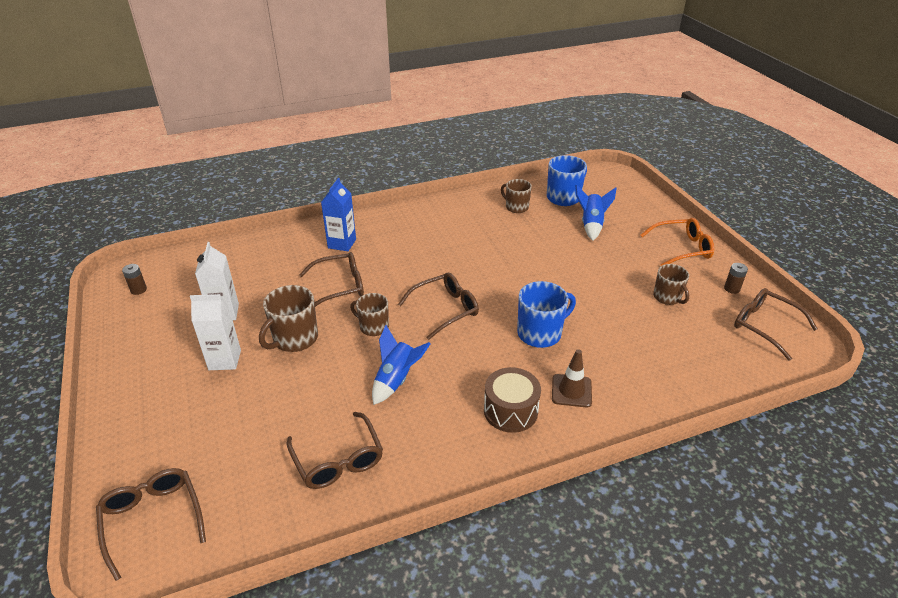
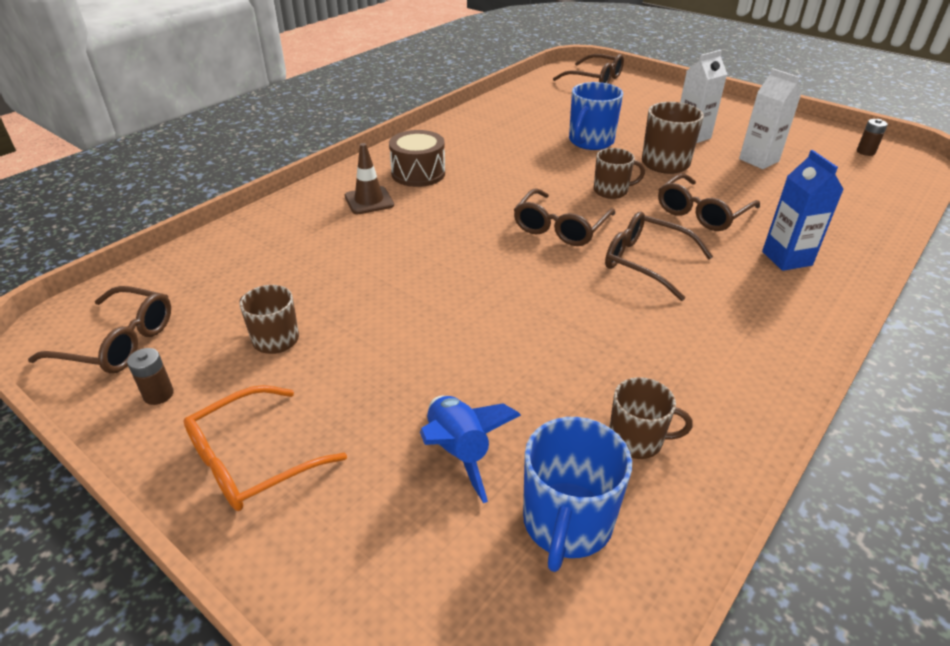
camera: 150 degrees right, 0 degrees up
brown glasses [287,412,383,489] -> brown glasses moved to [605,211,713,301]
blue rocket [372,325,431,405] -> none
blue mug [517,281,576,348] -> blue mug moved to [569,82,623,150]

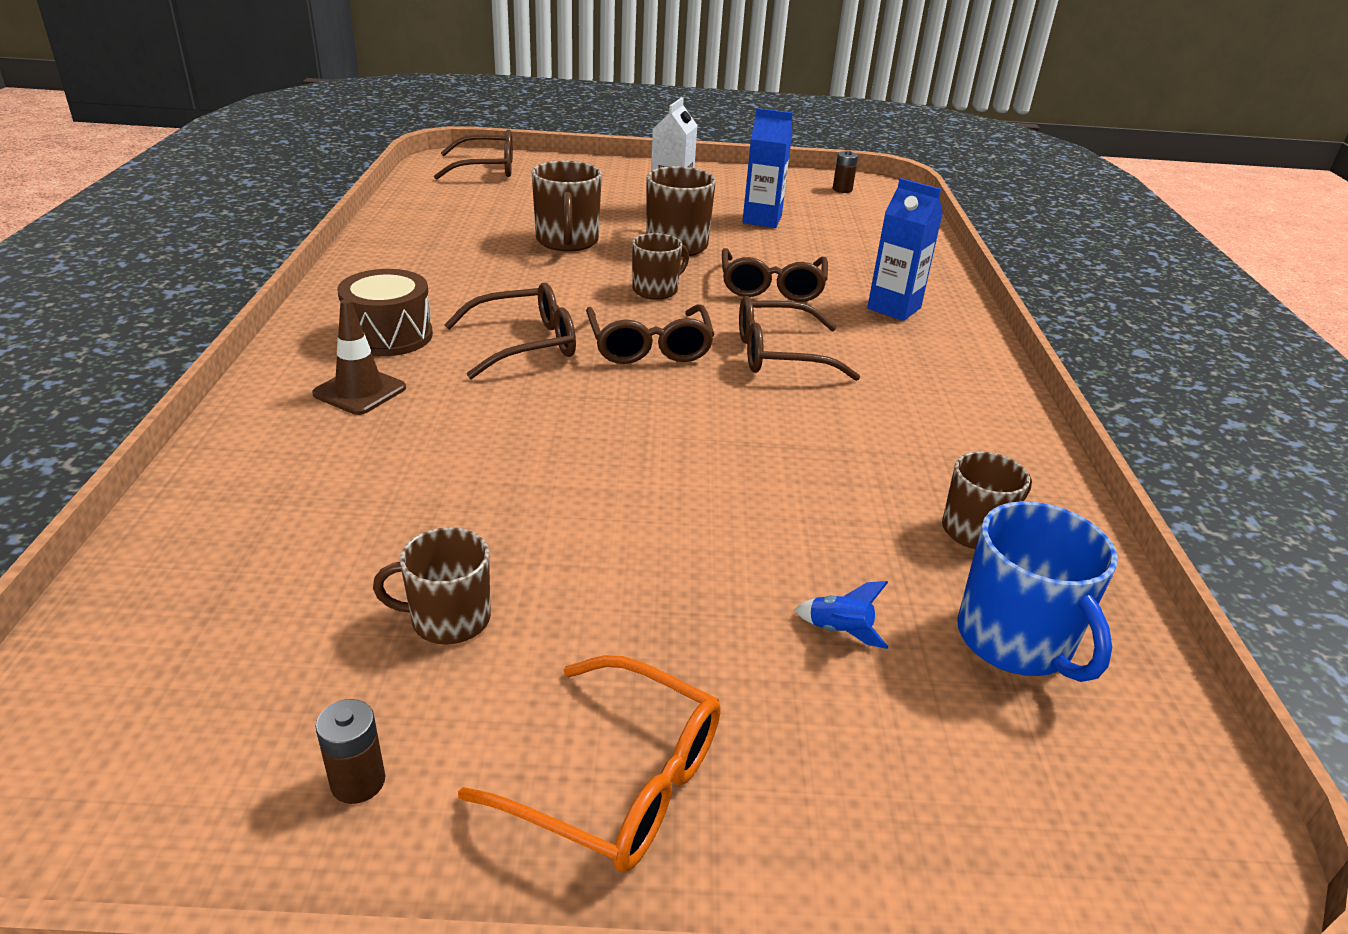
camera: 40 degrees left, 5 degrees down
brown glasses [28,286,171,373] -> brown glasses moved to [444,283,576,379]
orange glasses [184,385,347,511] -> orange glasses turned 75 degrees counterclockwise [458,655,721,872]
blue rocket [420,396,521,503] -> blue rocket [795,581,888,649], size x0.52
blue mug [569,82,623,150] -> brown mug [532,161,602,252]
white carton [739,68,801,169] -> blue carton [743,108,793,228]

